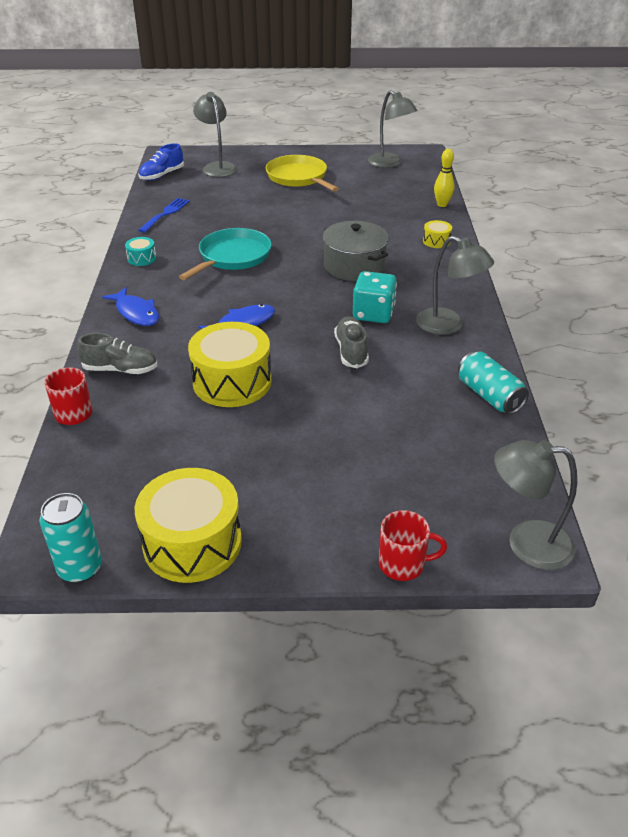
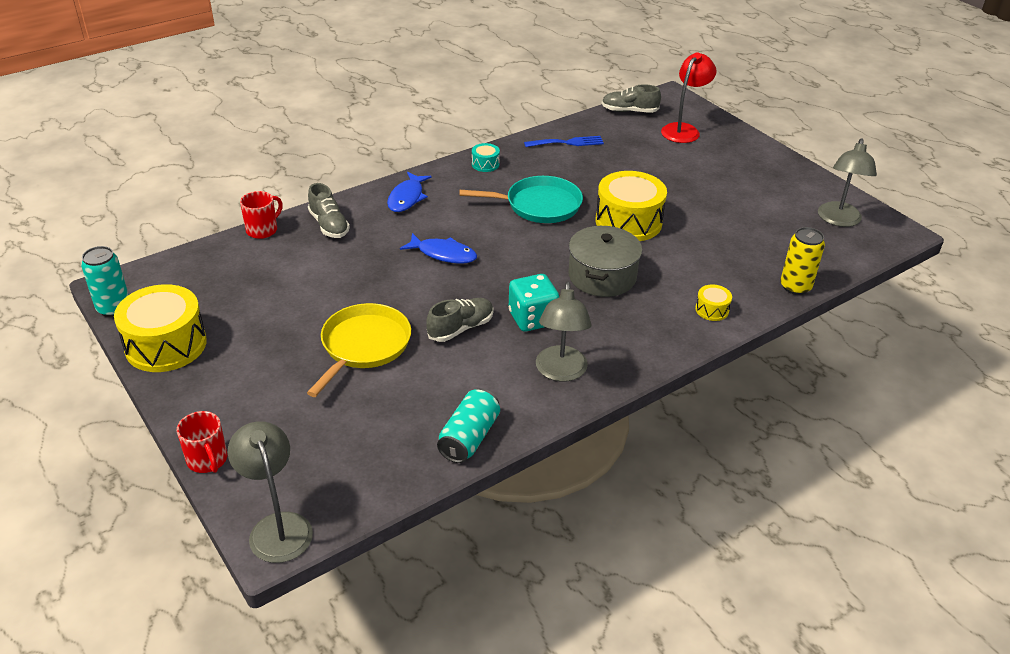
camera: 55 degrees right, 0 degrees up
blue shoe [138,143,184,181] -> grey shoe [602,84,661,113]
yellow drum [188,322,272,407] -> yellow drum moved to [596,171,667,241]
grey lamp [193,92,237,177] -> red lamp [661,52,716,143]
yellow pan [266,155,339,192] -> yellow pan moved to [307,303,411,397]
yellow bowling pin [434,149,454,207] -> yellow can [780,227,825,295]

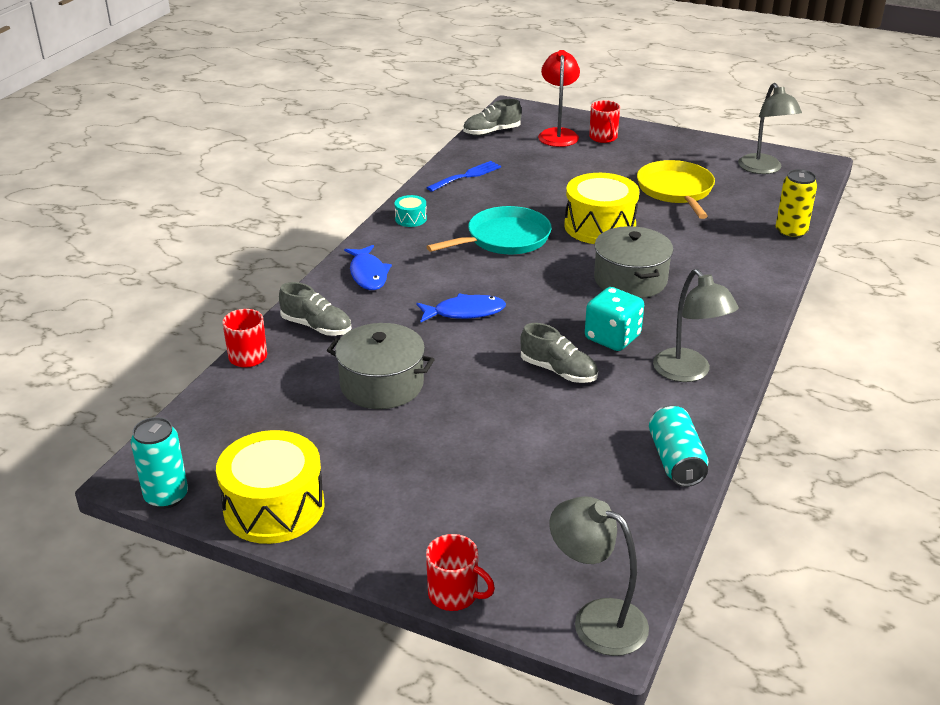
camera: 30 degrees left, 5 degrees down
yellow pan [307,303,411,397] -> yellow pan moved to [637,160,715,219]
grey shoe [426,298,494,342] -> grey shoe turned 105 degrees clockwise [520,323,598,383]
yellow drum [695,284,732,321] -> none
none -> grey pot [327,323,435,409]
none -> red mug [589,100,620,143]

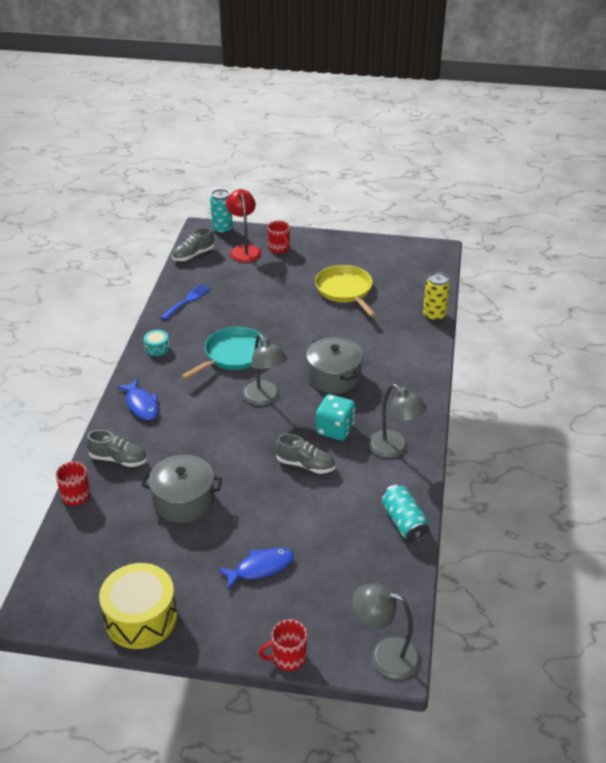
camera: 15 degrees left, 5 degrees up
turquoise can [131,417,188,509] -> turquoise can moved to [210,189,233,234]
blue fish [416,293,506,322] -> blue fish moved to [218,548,294,590]
red mug [426,534,495,611] -> red mug turned 150 degrees clockwise [258,619,307,671]
yellow drum [564,173,639,244] -> none
grey lamp [738,83,802,174] -> grey lamp moved to [242,334,287,406]

